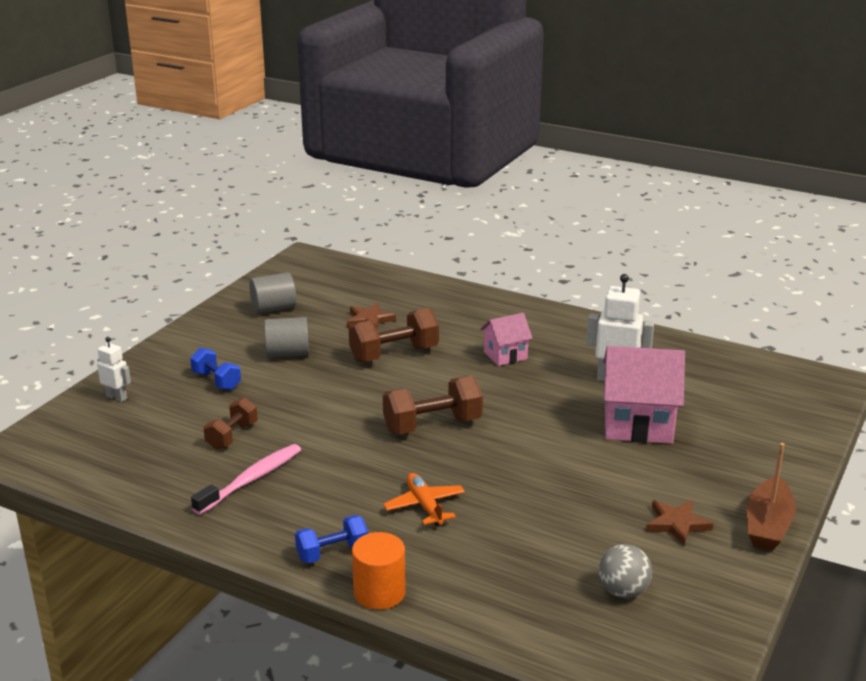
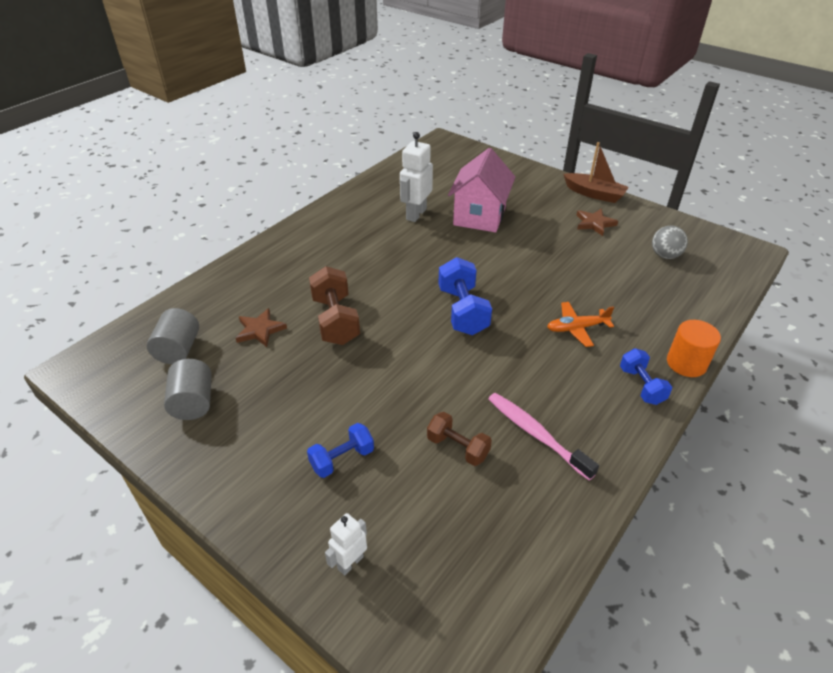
camera: 80 degrees left, 15 degrees up
grey cylinder [264,317,309,358] -> grey cylinder moved to [147,308,199,364]
brown dumbbell [383,376,483,434] -> blue dumbbell [438,257,492,335]
pink house [480,313,533,366] -> none

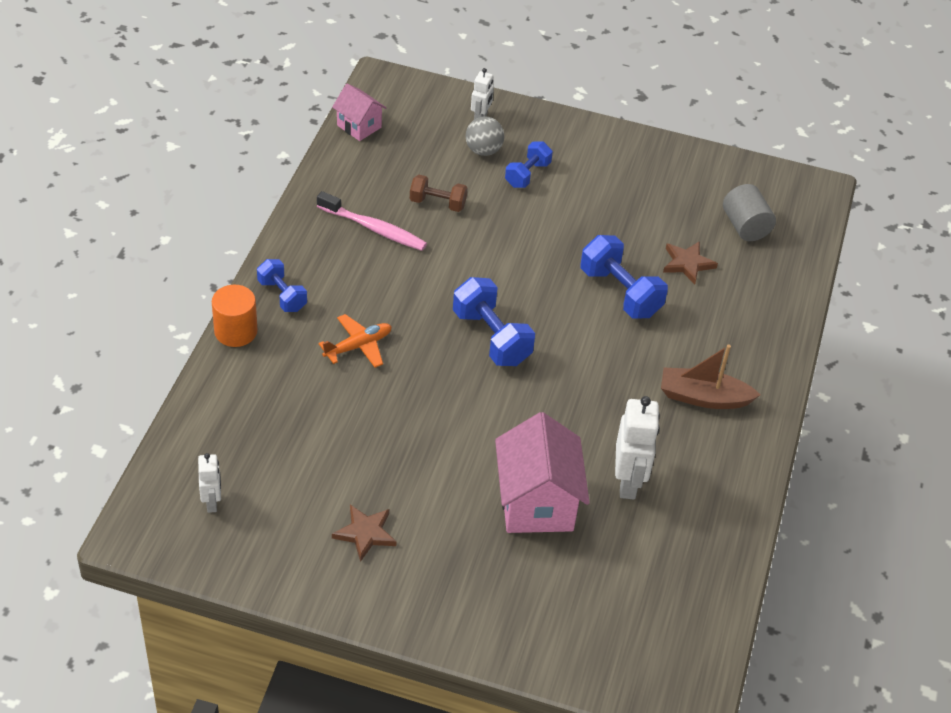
camera: 155 degrees right, 5 degrees up
grey cylinder [164,359,212,420] -> none
brown dumbbell [309,266,360,345] -> blue dumbbell [581,235,668,318]
brown boat [564,142,629,203] -> brown boat moved to [661,345,760,409]
grey ball [652,225,688,259] -> grey ball moved to [466,116,504,156]
none -> white robot [198,453,221,513]
none -> pink house [332,83,386,141]

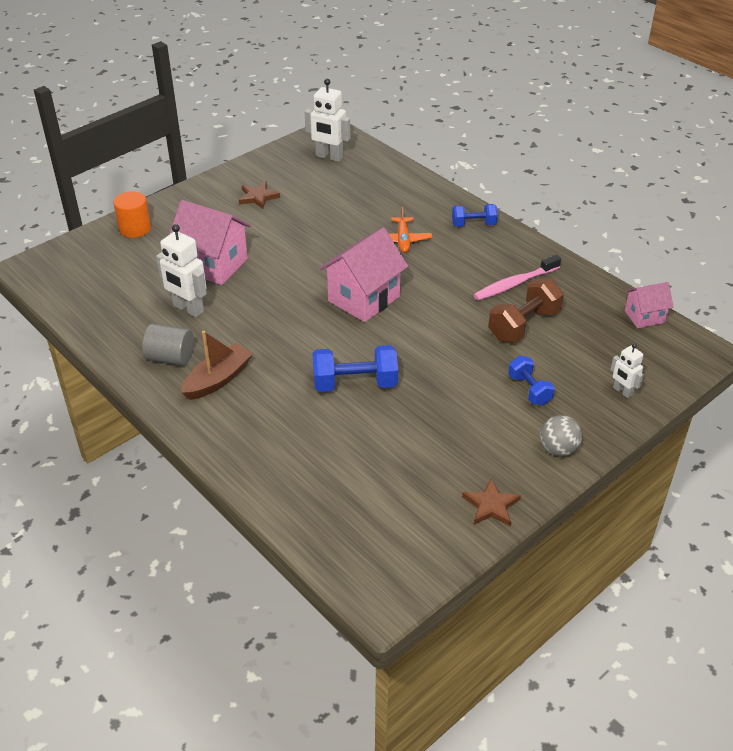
camera: 125 degrees right, 5 degrees down
white robot [198,453,221,513] -> white robot [305,79,350,162], size x1.73
orange cylinder [212,285,257,347] -> orange cylinder moved to [113,191,151,238]
brown dumbbell [410,175,467,212] -> brown dumbbell [488,278,564,343], size x1.60
blue dumbbell [453,277,535,366] -> pink house [319,228,408,322]
grey ball [466,116,504,156] -> grey ball moved to [540,415,582,456]
brown star [663,241,718,285] -> brown star moved to [462,478,521,526]
grey cylinder [723,184,776,241] -> grey cylinder moved to [142,324,194,366]

